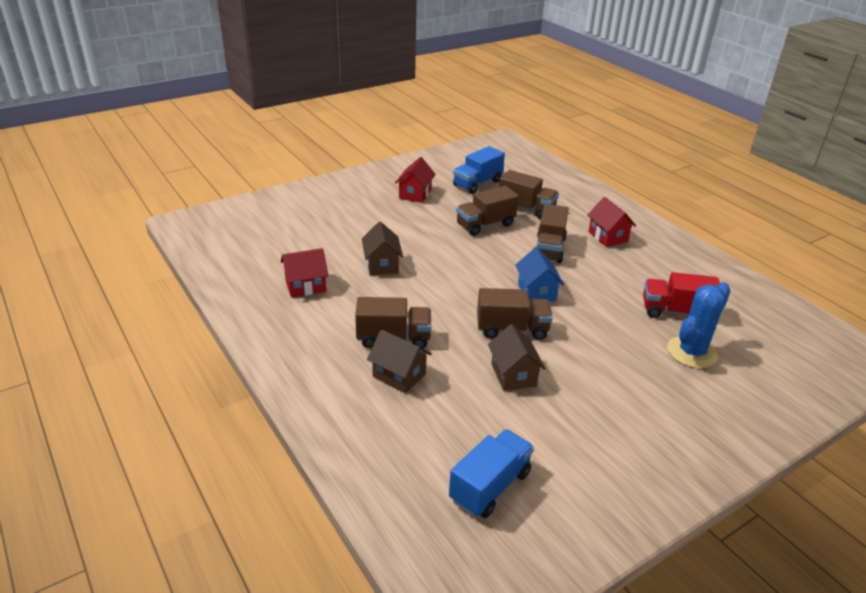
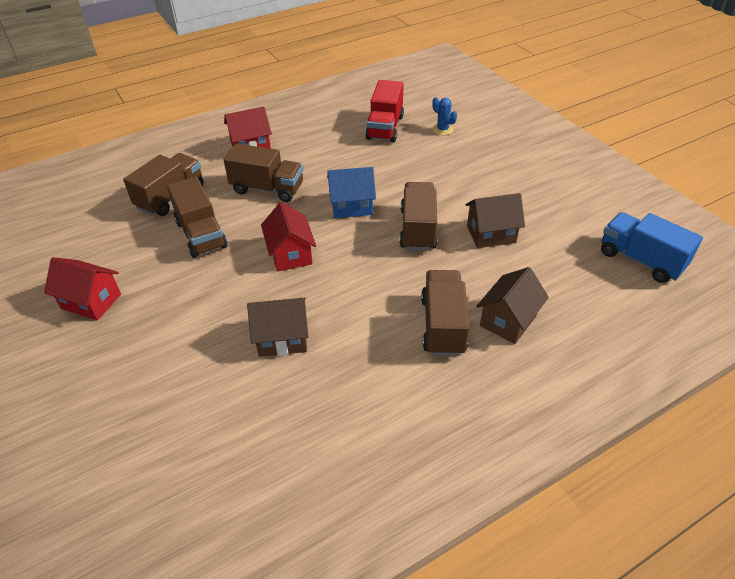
camera: 85 degrees left, 10 degrees up
red house [281,248,329,298] -> red house moved to [261,202,316,272]
blue truck [453,146,505,194] -> none
blue cactus [667,282,730,368] -> blue cactus [432,97,457,135], size x0.50

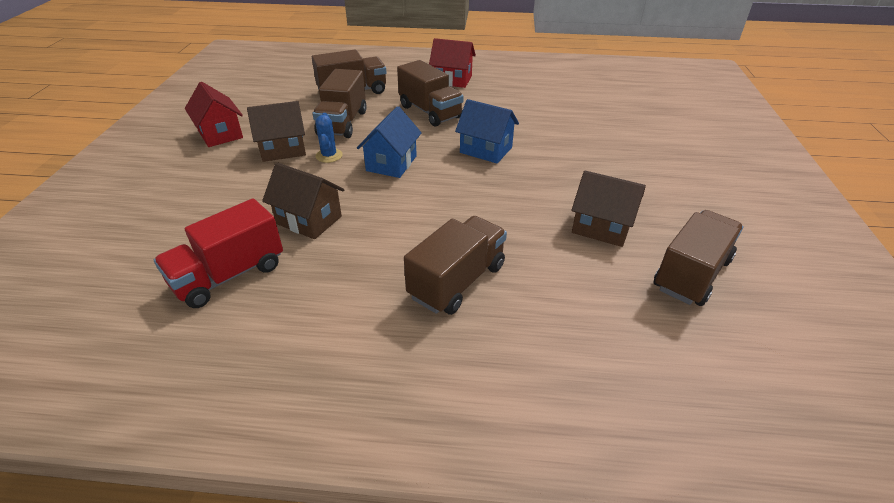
camera: 35 degrees right, 5 degrees down
red house [261,202,316,272] -> blue house [357,106,422,178]
red truck [365,80,404,142] -> red truck moved to [154,198,283,308]
brown truck [399,182,438,251] -> brown truck moved to [654,210,743,306]
blue cactus [432,97,457,135] -> blue cactus moved to [315,113,343,163]
brown house [477,267,549,344] -> brown house moved to [247,101,306,162]
blue truck [601,212,703,283] -> none

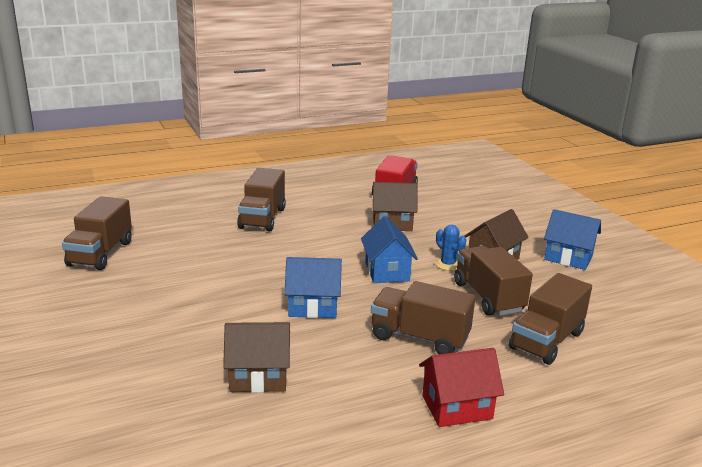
camera: 150 degrees right, 15 degrees down
red house [185,82,243,147] -> blue house [544,209,601,270]
brown house [571,170,646,247] -> brown house moved to [223,322,290,393]

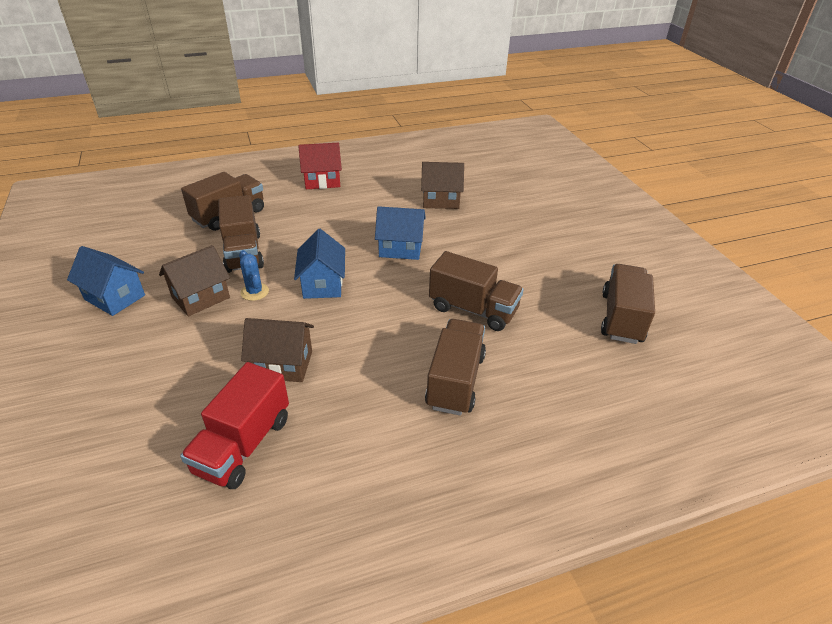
camera: 175 degrees left, 15 degrees up
brown truck [371,281,475,354] -> brown truck moved to [429,251,524,331]

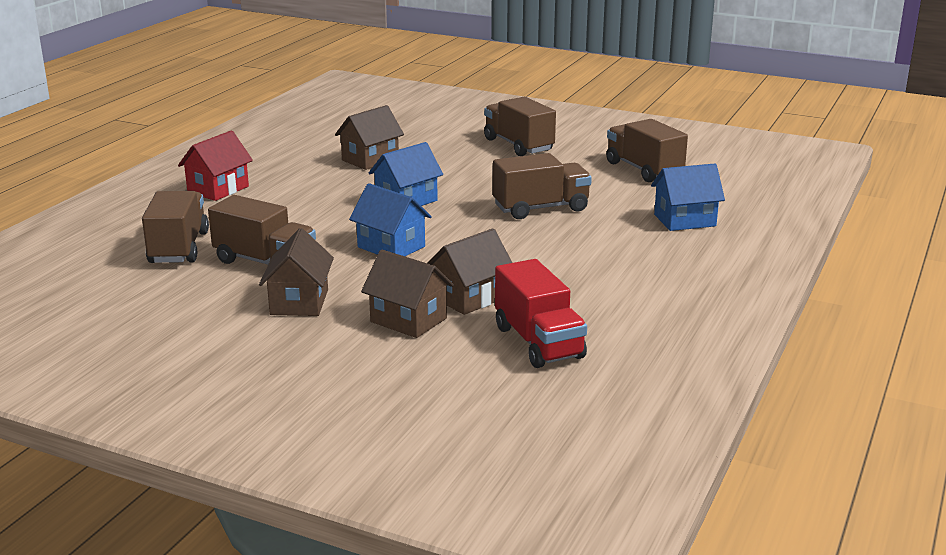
camera: 45 degrees left, 15 degrees down
blue house [67,246,145,316] -> blue house moved to [651,164,725,231]
blue cactus [239,250,269,301] -> none
brown truck [425,319,486,416] -> brown truck moved to [484,97,556,156]
none -> brown house [361,250,454,338]

